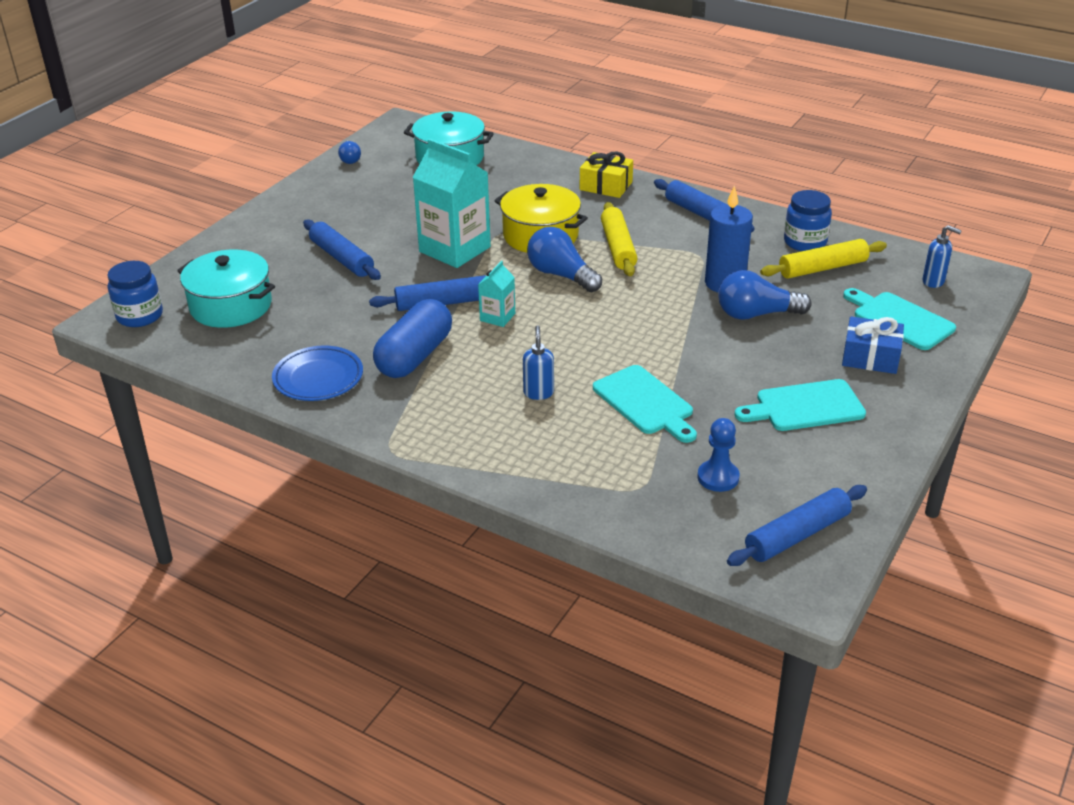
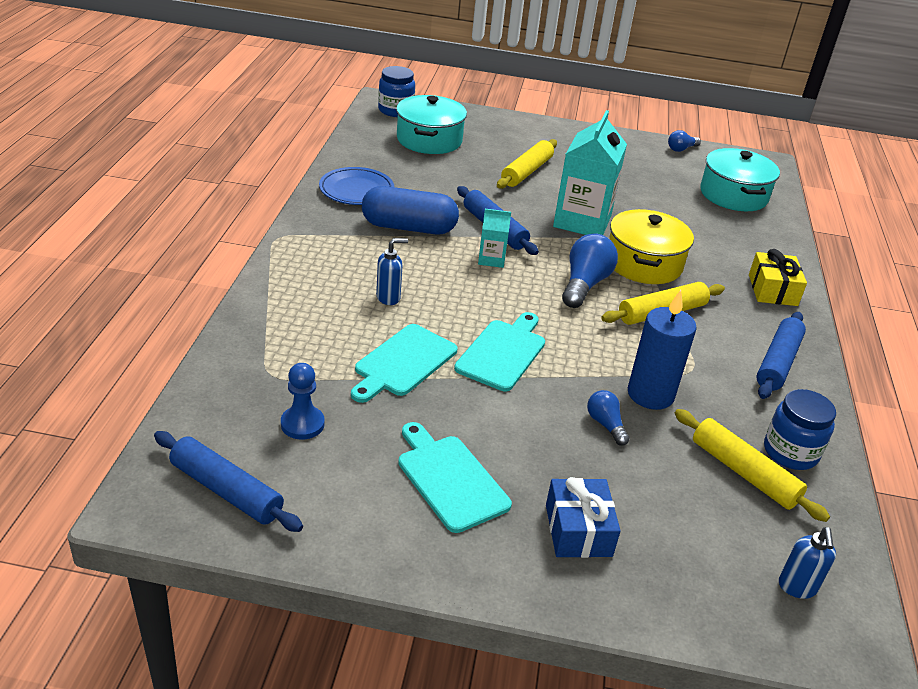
camera: 65 degrees right, 0 degrees up
blue rolling pin [303,219,381,280] -> yellow rolling pin [497,139,557,189]
blue light bulb [718,270,811,320] -> blue light bulb [587,390,630,446], size x0.56
turquoise cutting board [843,288,956,350] -> turquoise cutting board moved to [454,312,545,391]

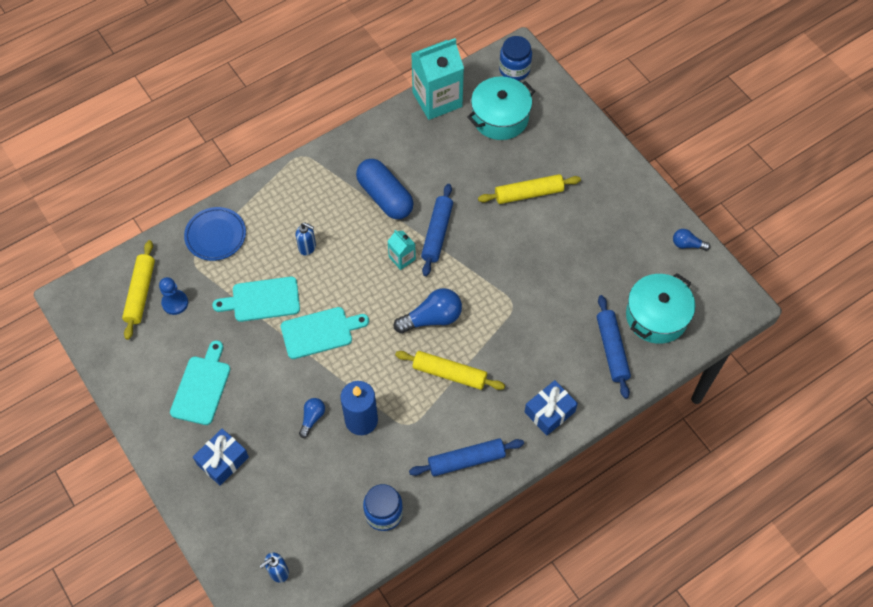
camera: 50 degrees right, 25 degrees up
blue rolling pin [154,431,303,532] -> blue rolling pin moved to [597,295,631,399]
blue plate [319,167,394,205] -> blue plate moved to [184,207,246,261]
turquoise carton [553,110,627,235] -> turquoise carton moved to [411,38,464,120]
yellow pot [609,209,694,284] -> none
yellow rolling pin [675,409,830,522] -> yellow rolling pin moved to [122,240,155,340]
yellow gift [749,249,807,306] -> blue gift [525,380,578,436]

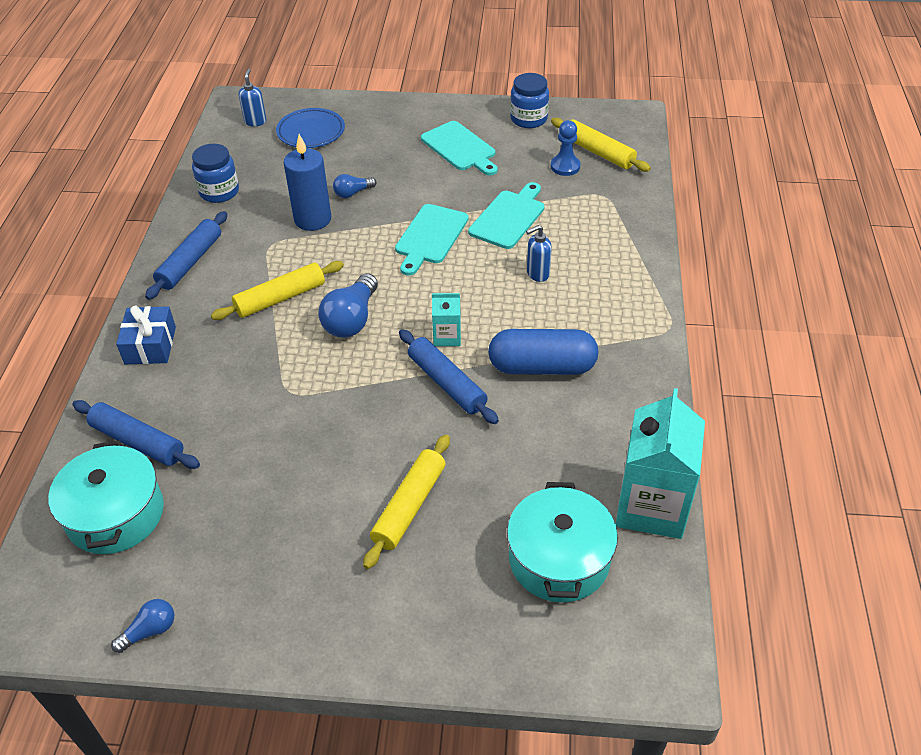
camera: 130 degrees right, 15 degrees down
blue plate [184,207,246,261] -> blue plate moved to [276,108,345,148]
blue gift [193,429,249,486] -> none
blue light bulb [299,398,325,438] -> blue light bulb turned 90 degrees clockwise [333,174,376,198]
blue jar [499,36,532,81] -> blue jar moved to [510,73,549,128]

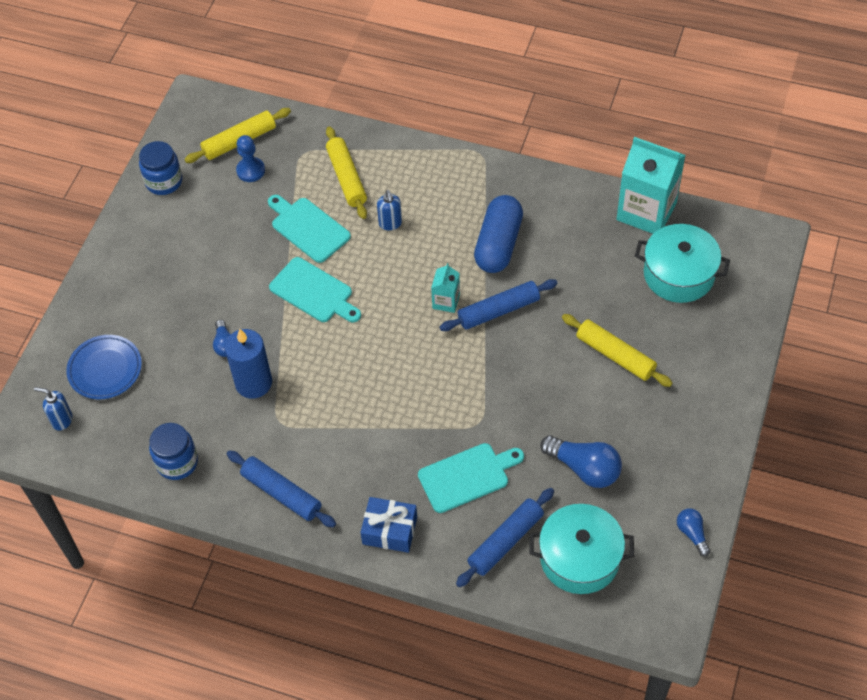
camera: 75 degrees left, 10 degrees up
yellow rolling pin [211,261,344,320] -> yellow rolling pin moved to [326,126,367,219]
blue light bulb [318,273,378,338] -> blue light bulb moved to [540,435,622,488]
turquoise cutting board [421,121,498,176] -> turquoise cutting board moved to [418,443,524,513]

